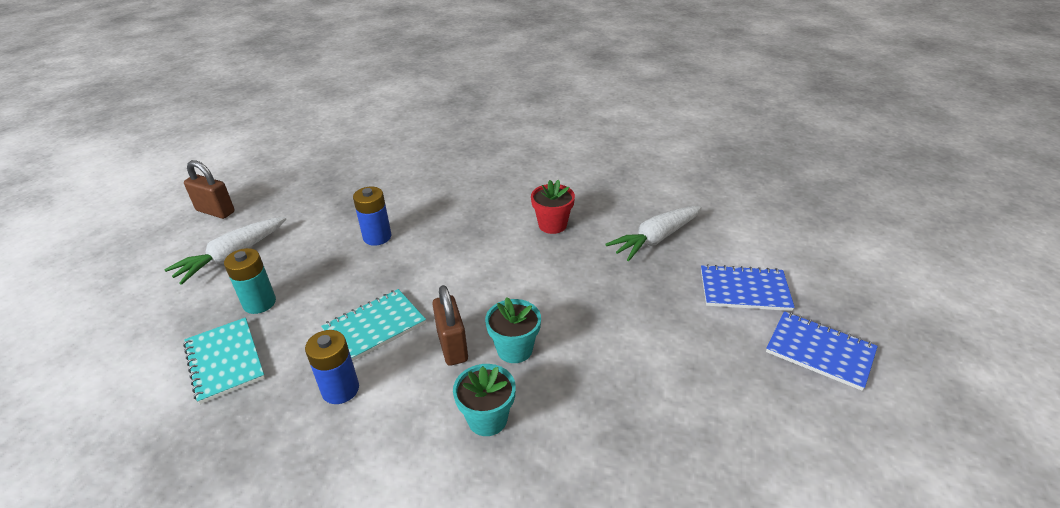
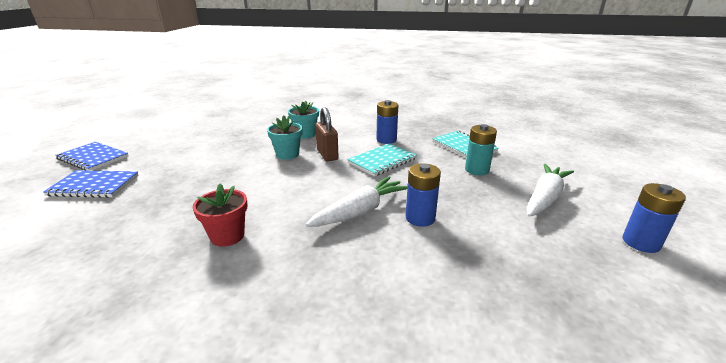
camera: 175 degrees right, 10 degrees down
brown padlock [184,160,235,219] -> blue battery [623,183,686,253]
white carrot [605,206,702,261] -> white carrot moved to [305,176,408,227]

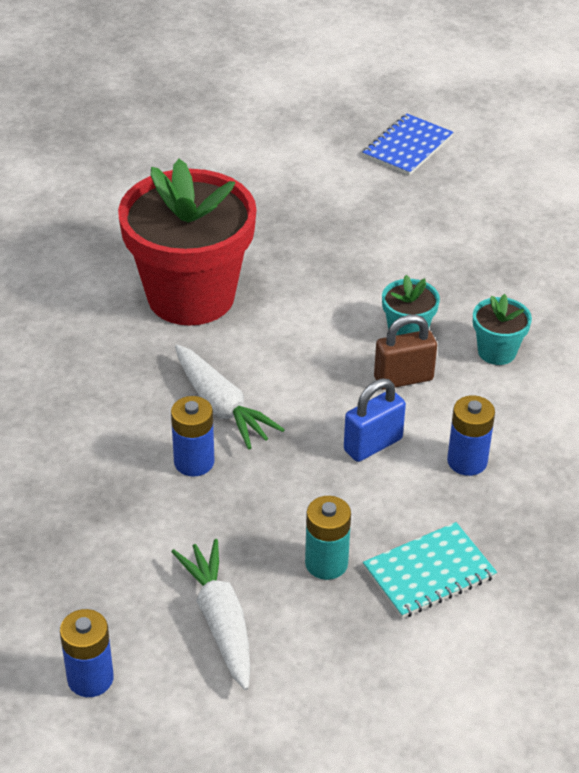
camera: 95 degrees right, 15 degrees up
blue notebook [43,170,138,198] -> none
red flower pot [193,184,248,247] -> red flower pot [118,159,257,326], size x2.36
turquoise notebook [347,143,417,177] -> blue padlock [344,379,406,462]
white carrot [527,164,574,217] -> white carrot turned 150 degrees counterclockwise [171,539,250,690]

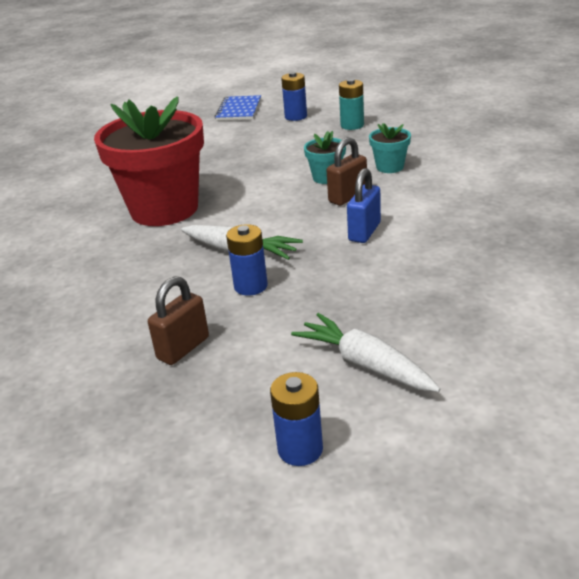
camera: 25 degrees left, 10 degrees down
turquoise battery [305,496,351,580] -> turquoise battery moved to [339,79,364,130]
turquoise notebook [363,522,497,618] -> none
blue battery [447,395,495,476] -> blue battery moved to [281,72,307,121]
none -> brown padlock [148,276,209,365]

